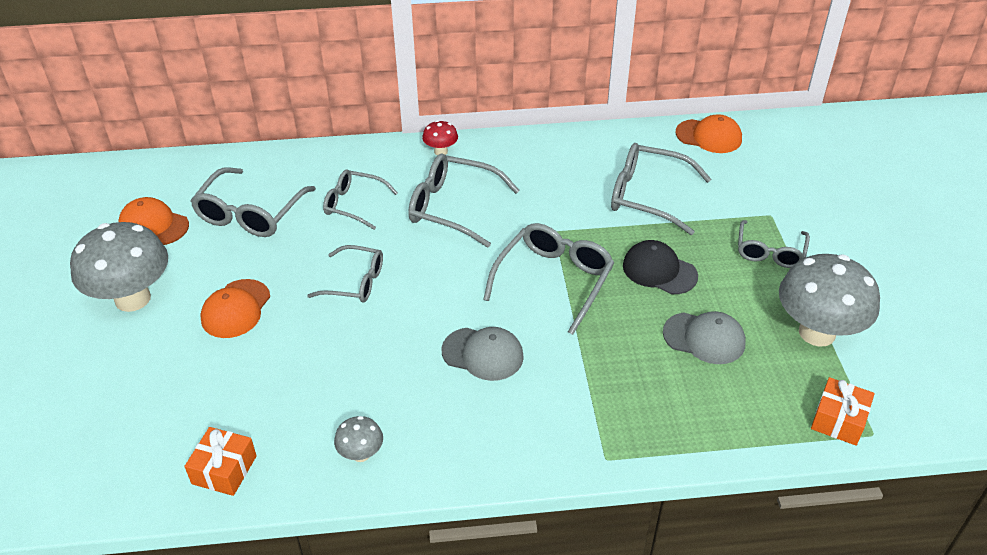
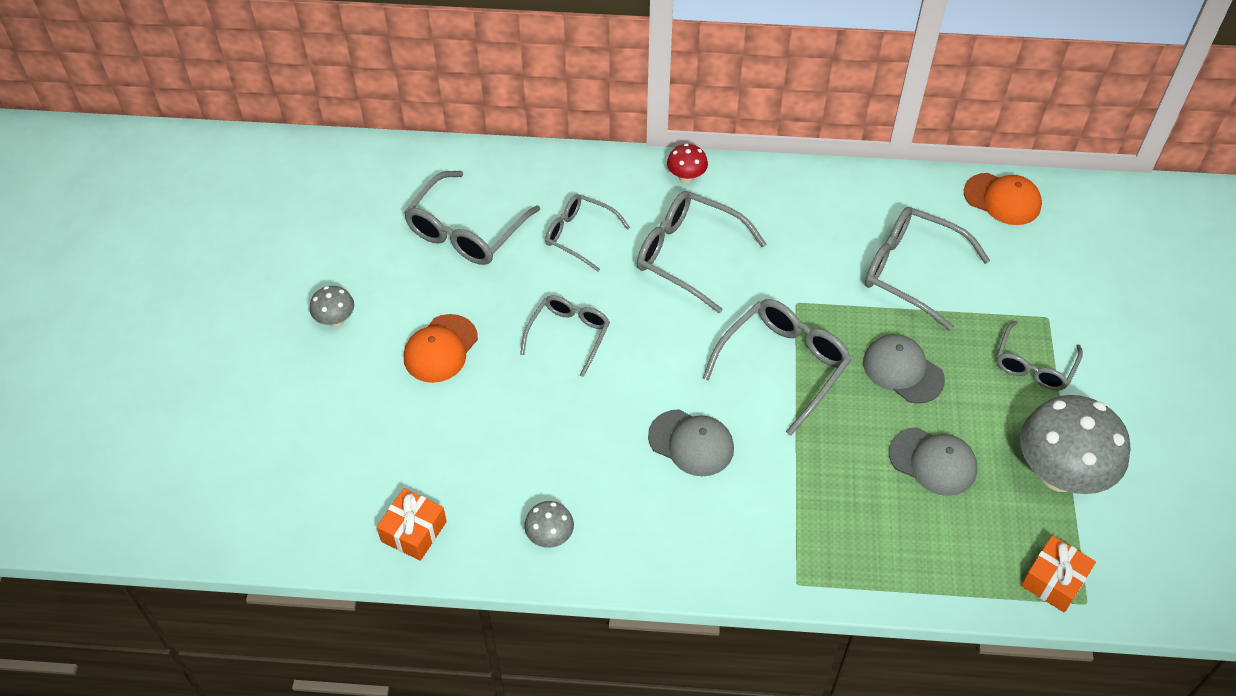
camera: 10 degrees right, 10 degrees up
grey mushroom [70,222,168,312] -> grey mushroom [310,286,354,327], size x0.46
orange cap [118,197,189,245] -> none
grey glasses [307,245,383,303] -> grey glasses turned 90 degrees counterclockwise [520,295,610,377]
black cap [623,240,698,294] -> grey cap [863,334,945,404]

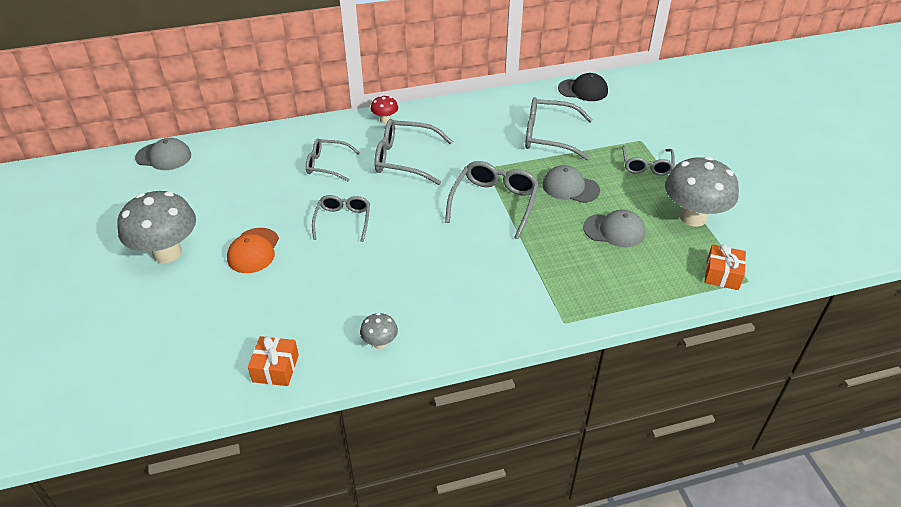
camera: 20 degrees left, 10 degrees down
grey mushroom [310,286,354,327] -> grey mushroom [117,191,196,263], size x2.19
grey glasses [404,171,540,265] -> none
grey cap [648,409,734,476] -> grey cap moved to [135,138,191,170]
orange cap [964,173,1042,225] -> black cap [558,73,608,101]

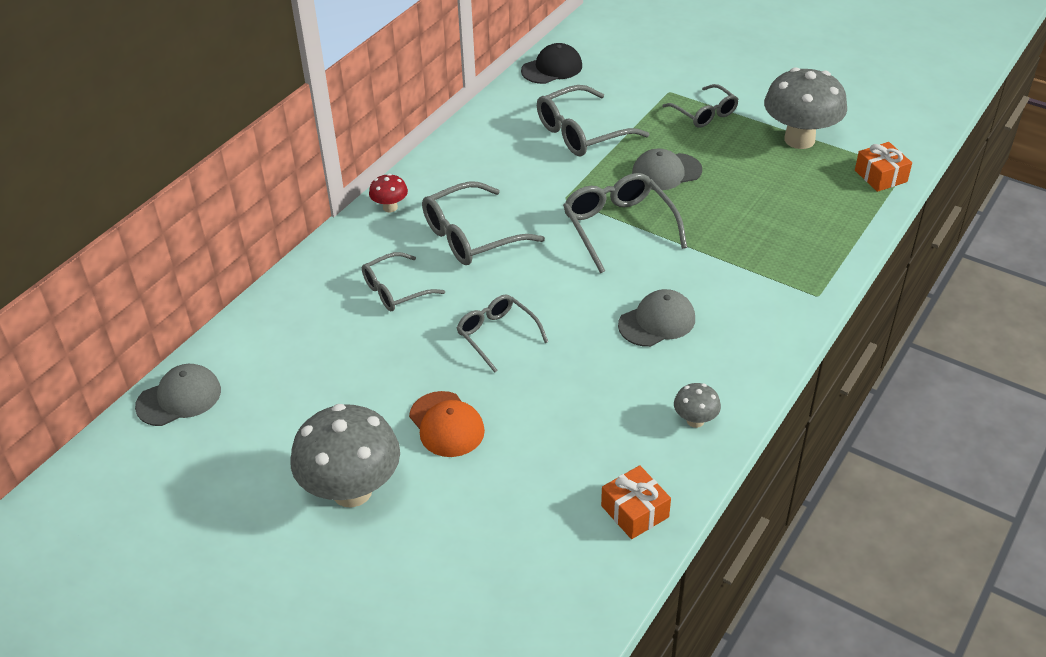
camera: 40 degrees left, 0 degrees up
grey cap [583,210,645,247] -> grey cap moved to [618,289,695,347]

